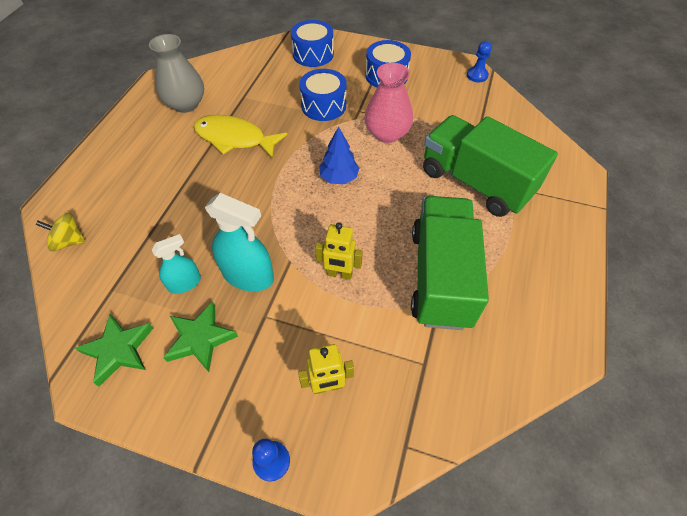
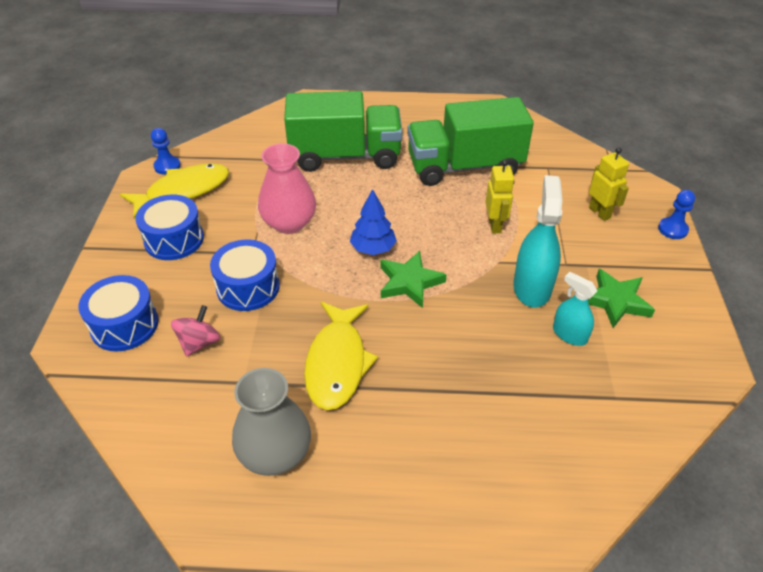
camera: 105 degrees left, 10 degrees down
yellow spinning top [35,213,85,252] -> none
green star [75,314,153,387] -> green star moved to [380,251,447,308]
green truck [423,115,558,217] -> green truck turned 120 degrees counterclockwise [284,91,402,172]
none -> yellow fish [120,163,229,219]
none -> pink spinning top [171,305,220,357]

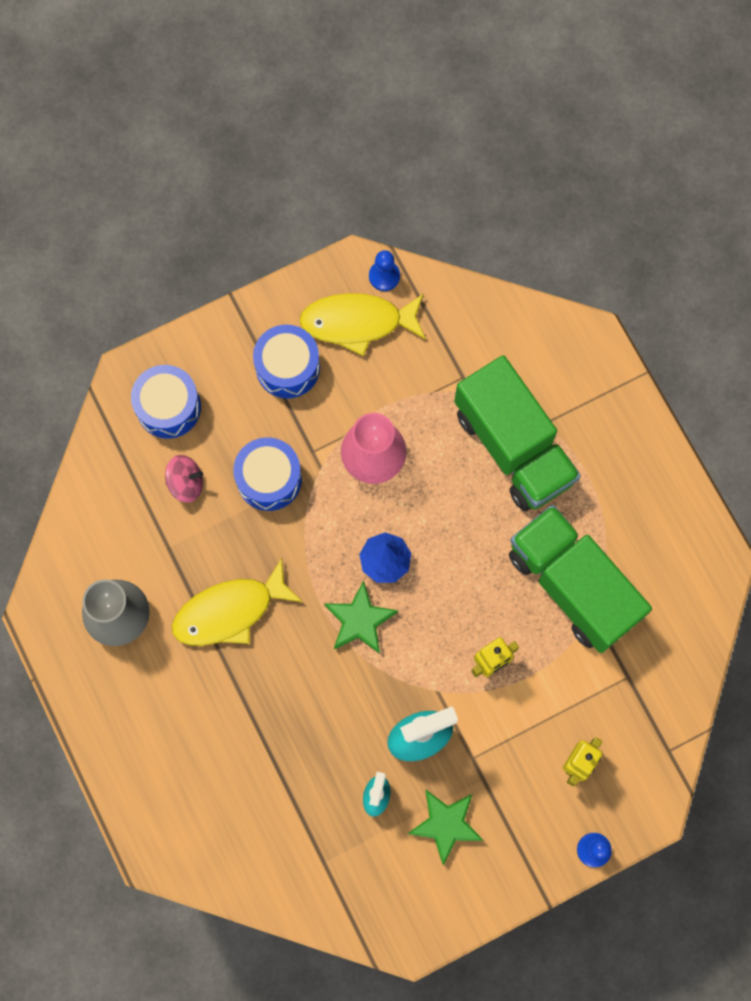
camera: 60 degrees right, 30 degrees up
yellow fish [120,163,229,219] -> yellow fish turned 150 degrees clockwise [299,293,426,356]

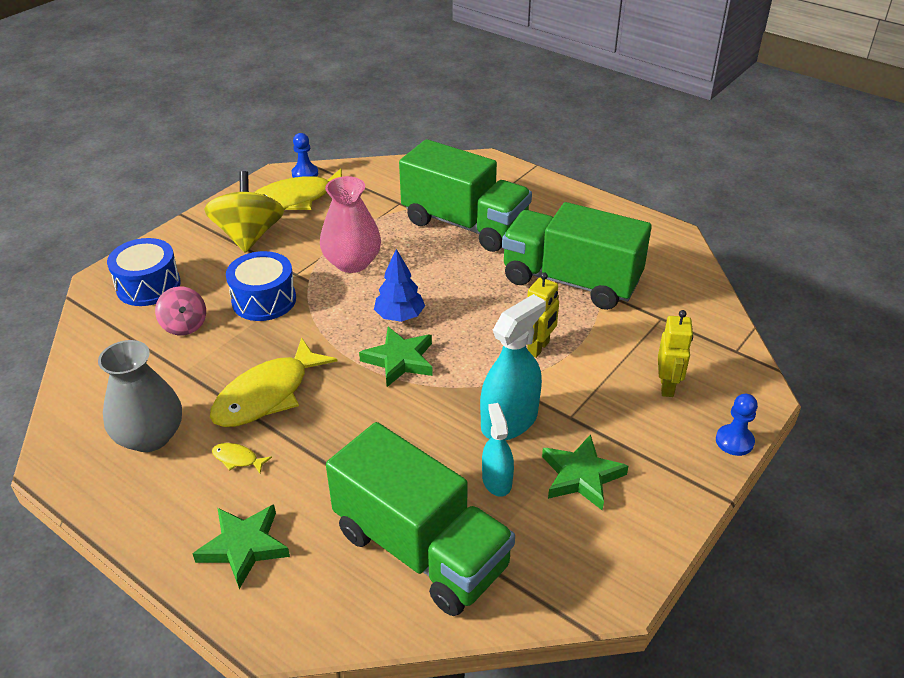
camera: 25 degrees left, 35 degrees down
pink spinning top [165,455,203,503] -> pink spinning top turned 90 degrees clockwise [155,286,206,336]
blue drum [253,324,320,399] -> yellow spinning top [204,171,284,253]
none -> green star [193,505,290,589]
none -> yellow fish [212,443,272,473]
none -> green truck [326,422,515,616]

